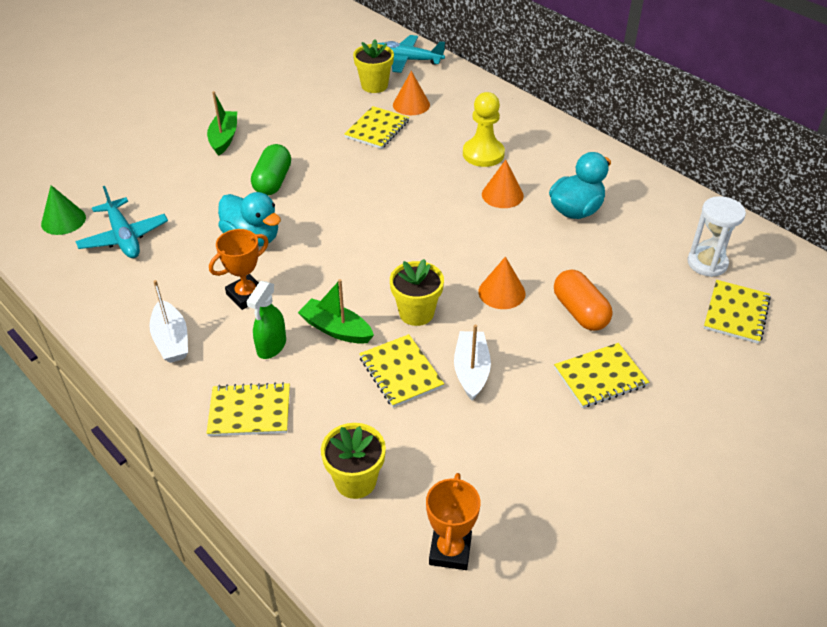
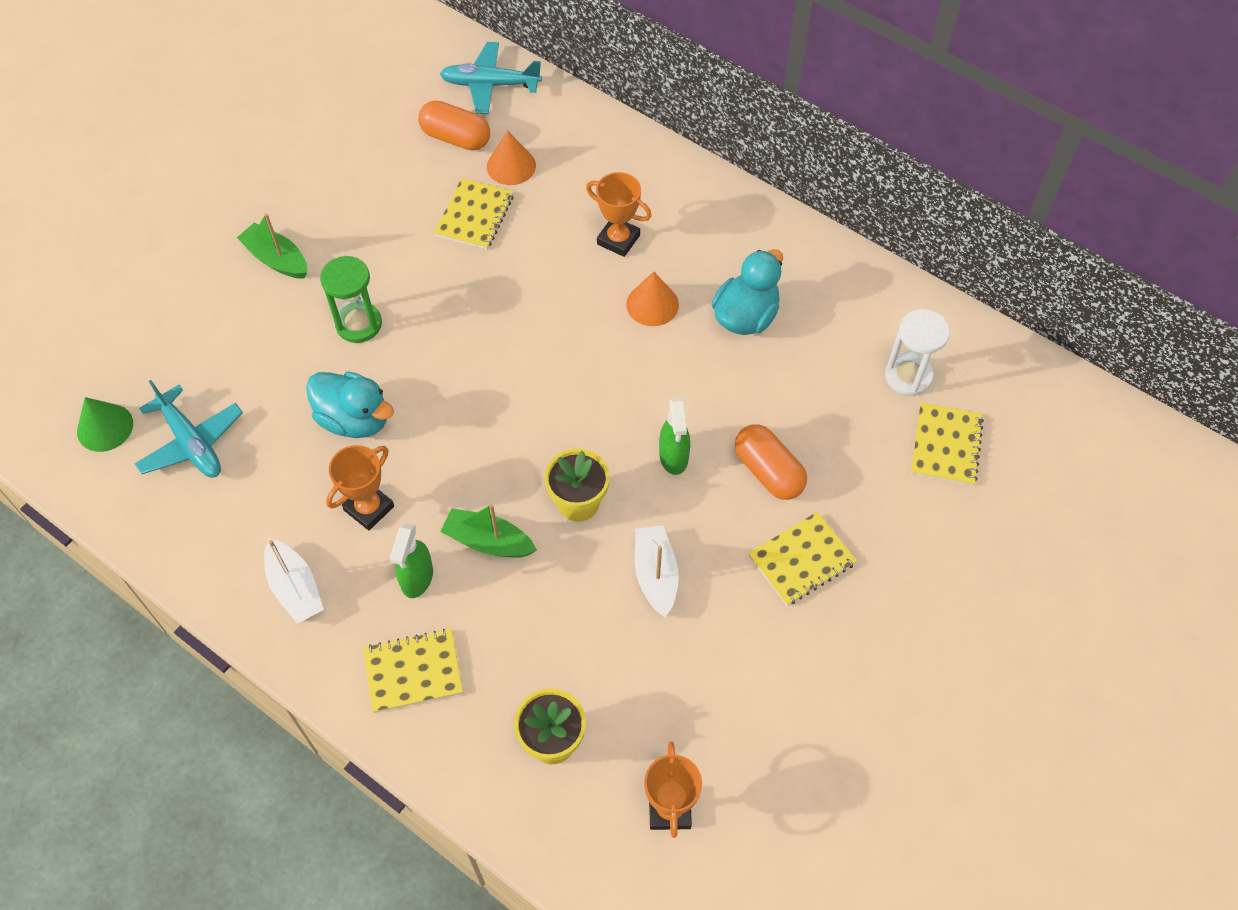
camera: 10 degrees left, 15 degrees up
green boat [207,91,237,156] -> green boat turned 45 degrees counterclockwise [237,213,307,279]
green capsule [251,144,291,196] -> green hourglass [320,256,382,343]
yellow flower pot [353,39,394,93] -> orange capsule [418,100,490,150]
yellow notebook [359,334,444,408] -> none
yellow pawn [463,92,505,167] -> orange trophy [586,172,651,257]
orange cone [479,256,525,309] -> green spray bottle [659,398,690,475]

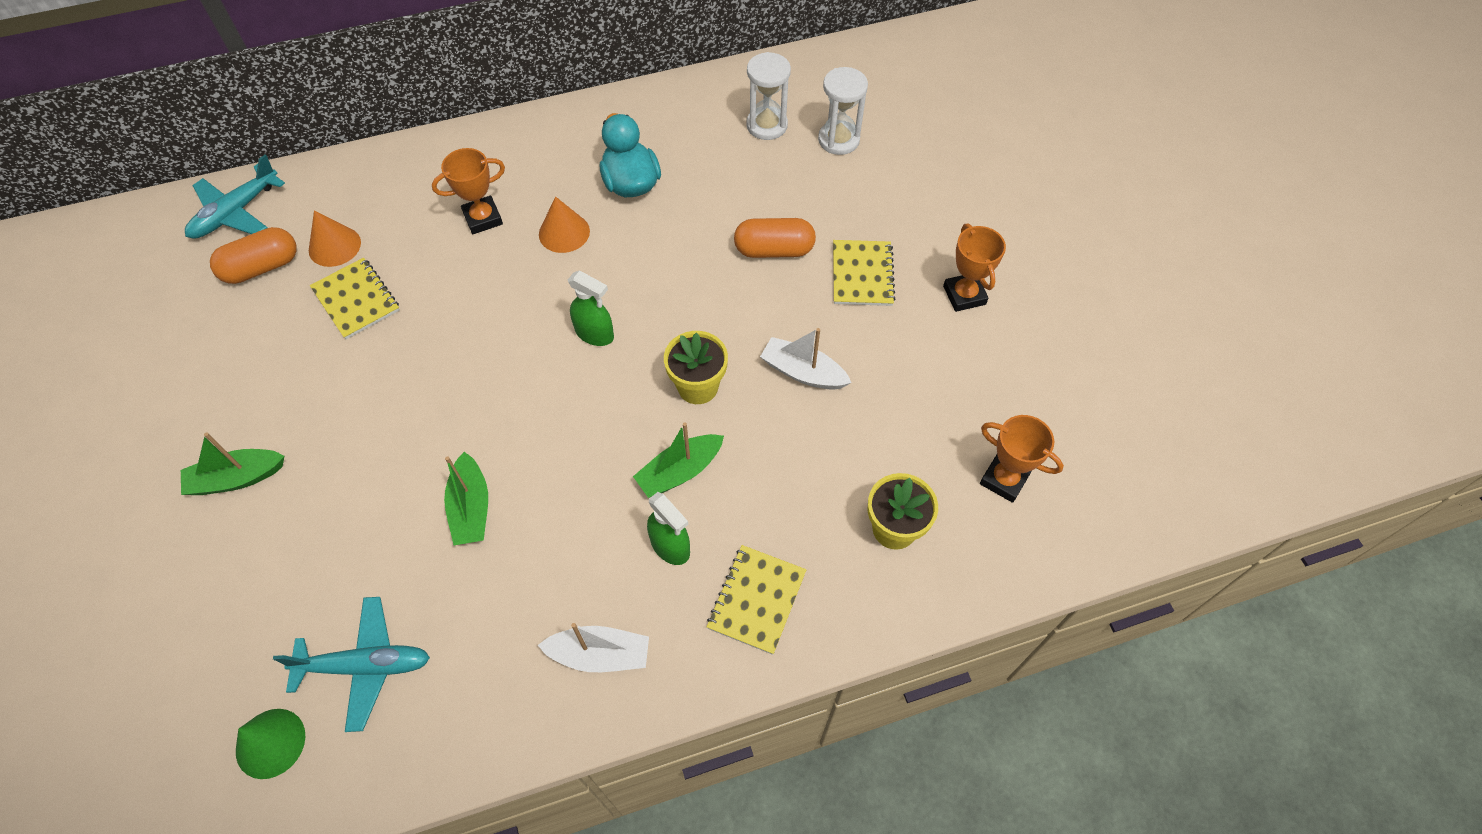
camera: 55 degrees left, 0 degrees up
turquoise duck [306,371,394,438] -> green boat [444,452,488,545]
green hourglass [320,256,382,343] -> none
orange trophy [326,445,394,531] -> orange trophy moved to [943,223,1006,312]
green spray bottle [659,398,690,475] -> green spray bottle moved to [568,270,614,346]
yellow notebook [911,402,984,486] -> white hourglass [818,67,868,155]

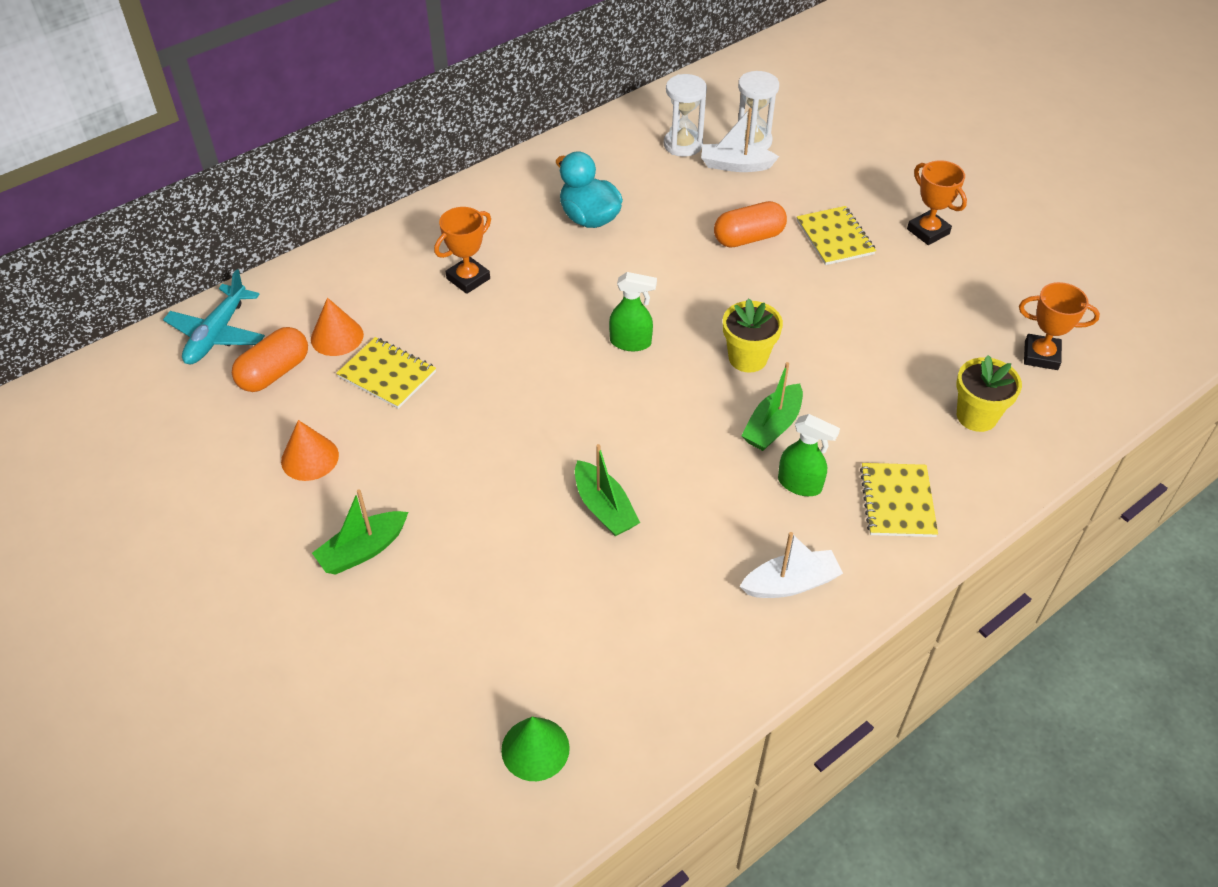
camera: 20 degrees left, 10 degrees down
turquoise plane [273,597,430,732] -> none
orange cone [539,196,590,253] -> orange cone moved to [281,420,339,481]
white boat [760,328,852,390] -> white boat moved to [701,108,779,172]

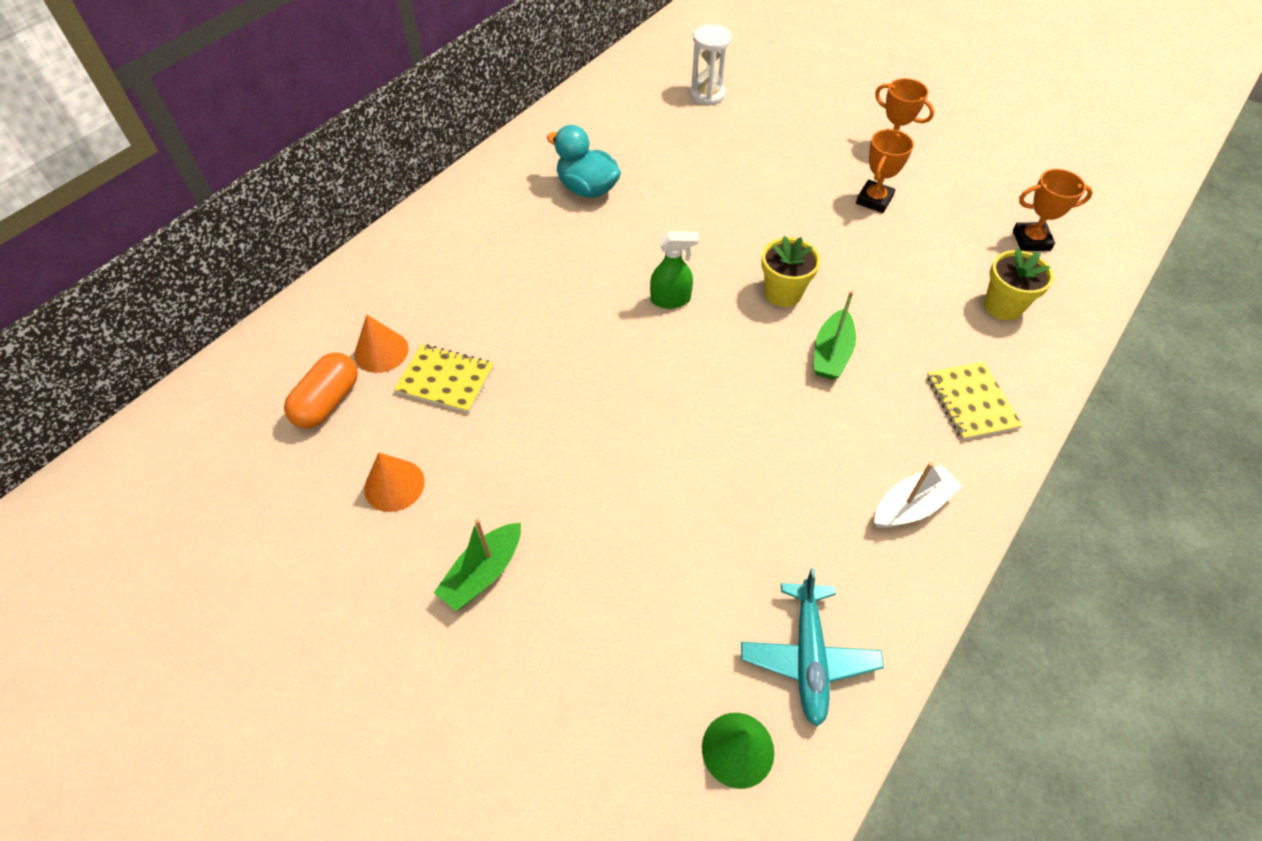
camera: 15 degrees left, 5 degrees up
turquoise plane [163,269,265,364] -> turquoise plane moved to [741,568,884,727]
orange trophy [434,207,491,294] -> orange trophy moved to [856,129,914,213]
green boat [575,444,640,536] -> none
white hourglass [664,74,707,157] -> none
white boat [701,108,779,172] -> none
orange capsule [714,201,787,248] -> none
green spray bottle [778,414,840,496] -> none
yellow notebook [797,206,876,265] -> none

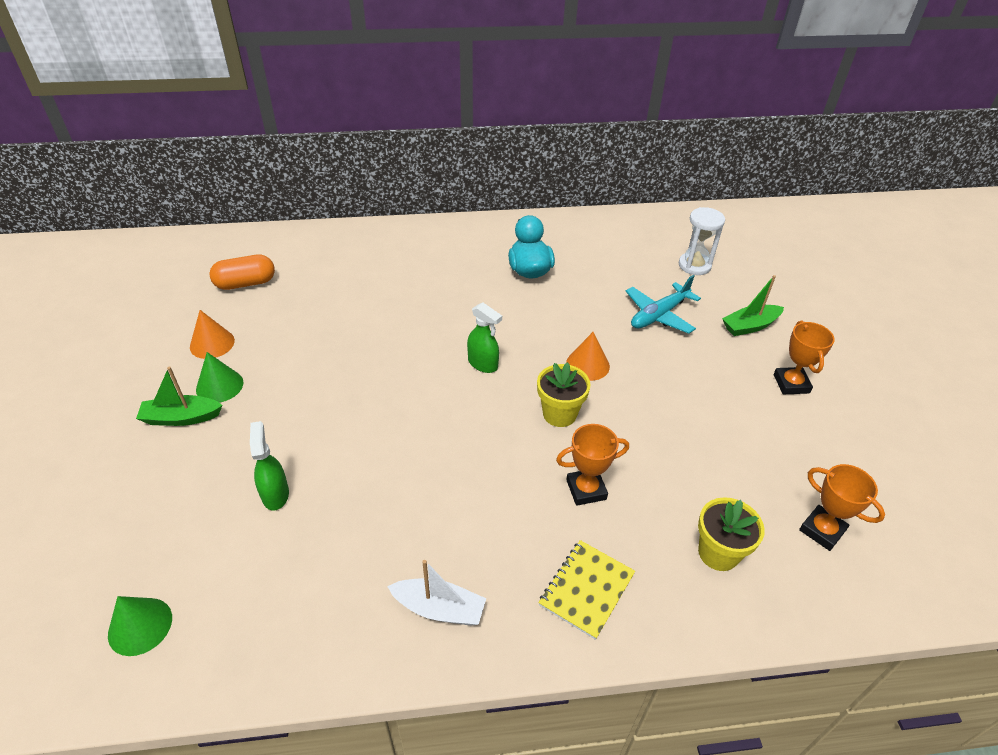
camera: 45 degrees right, 10 degrees down
orange cone [354,315,409,373] -> orange cone moved to [566,332,610,381]
yellow notebook [394,344,494,413] -> none
turquoise plane [741,568,884,727] -> turquoise plane moved to [626,275,701,334]
green boat [814,291,856,380] -> green boat moved to [722,275,784,336]
orange trophy [856,129,914,213] -> orange trophy moved to [556,424,629,506]
none -> green cone [196,352,243,403]
none -> green spray bottle [250,421,289,511]

